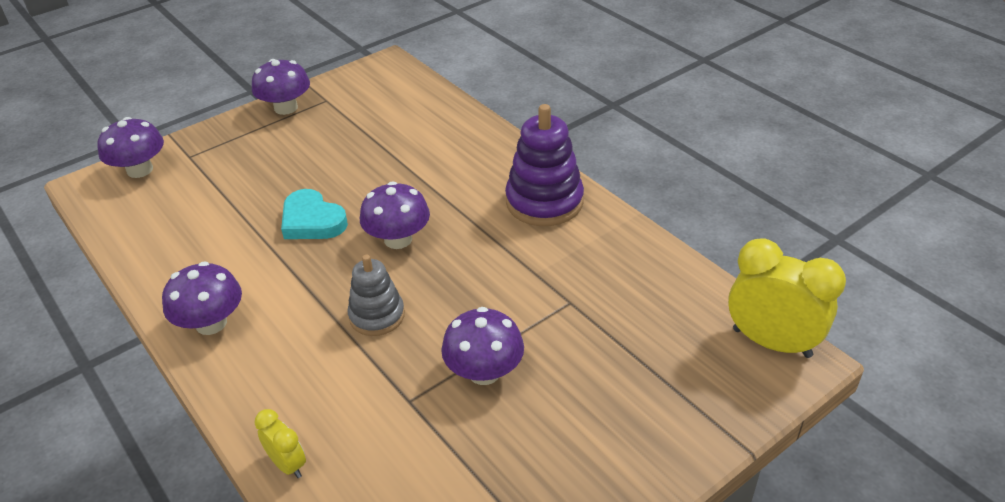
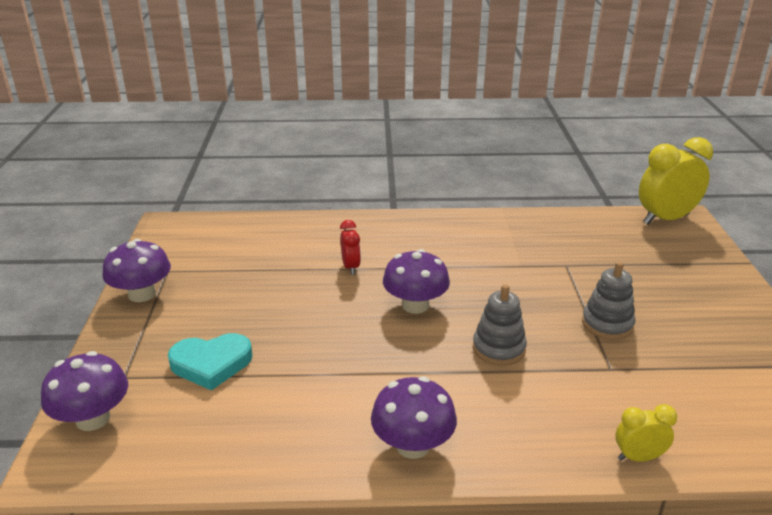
camera: 55 degrees left, 10 degrees down
turquoise heart [281,189,348,239] -> turquoise heart moved to [168,333,253,391]
purple mushroom [441,307,524,385] -> grey stacking toy [582,261,636,340]
purple stacking toy [505,104,584,226] -> none
none -> red clock [340,220,361,275]

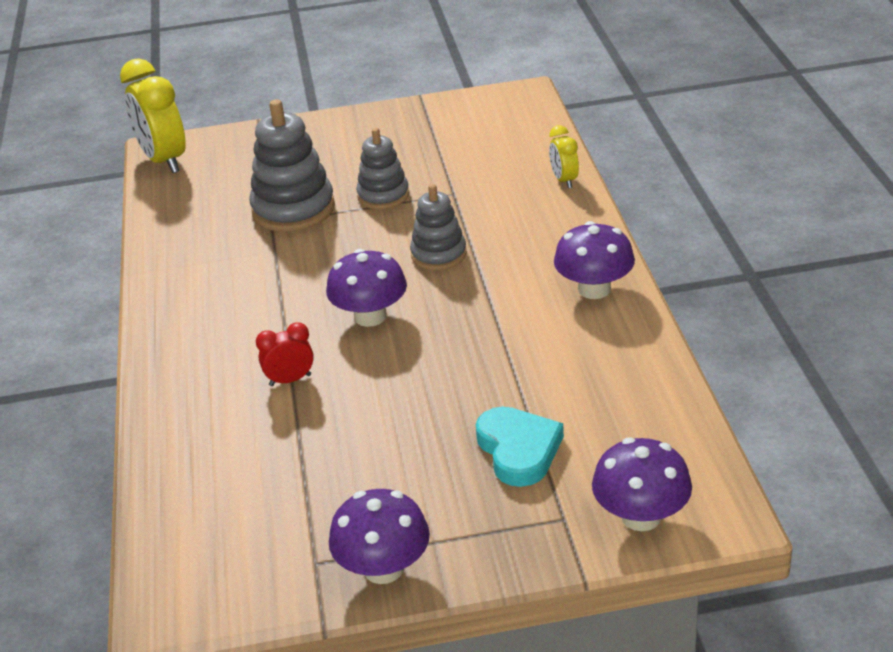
camera: 95 degrees left, 5 degrees up
none -> grey stacking toy [249,99,335,232]

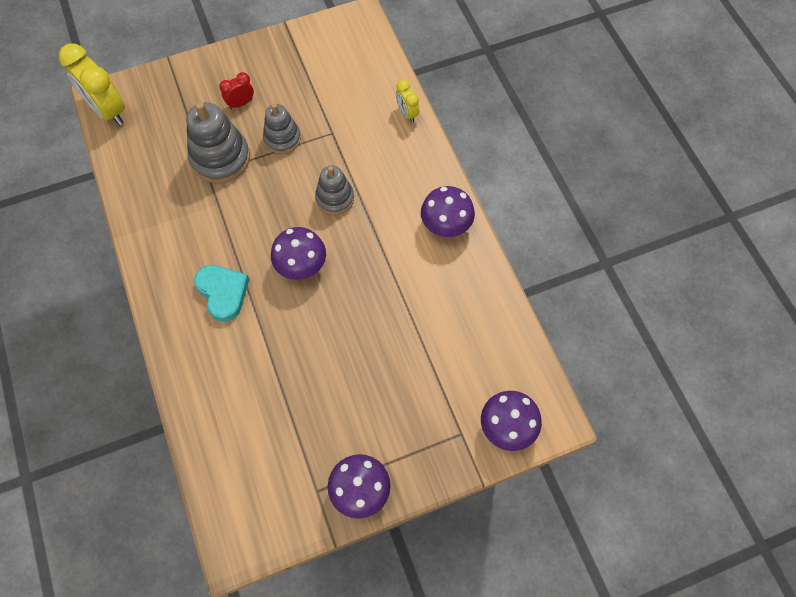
camera: 15 degrees left, 30 degrees up
red clock [256,322,314,386] -> red clock moved to [219,72,254,109]
turquoise heart [476,406,564,487] -> turquoise heart moved to [194,265,249,321]

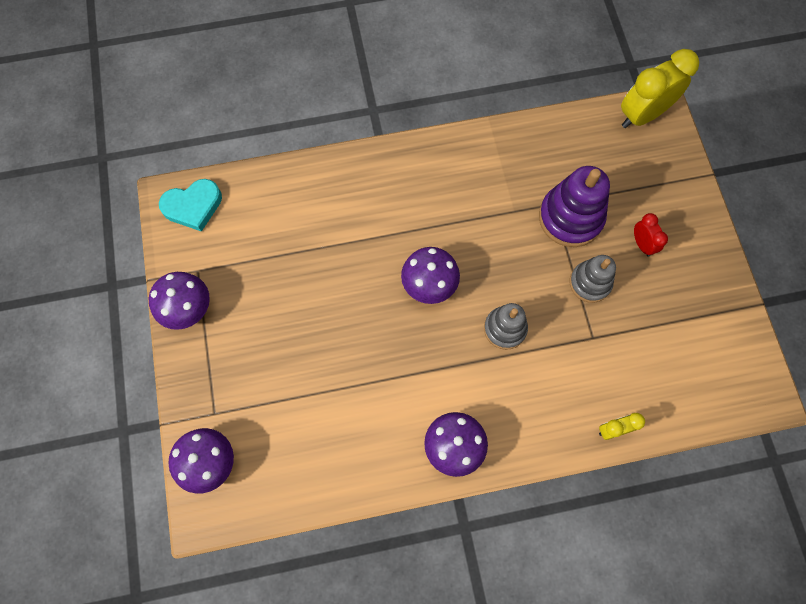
camera: 100 degrees right, 5 degrees up
grey stacking toy [186,101,250,184] -> purple stacking toy [539,166,610,247]
turquoise heart [194,265,249,321] -> turquoise heart moved to [159,179,222,232]

